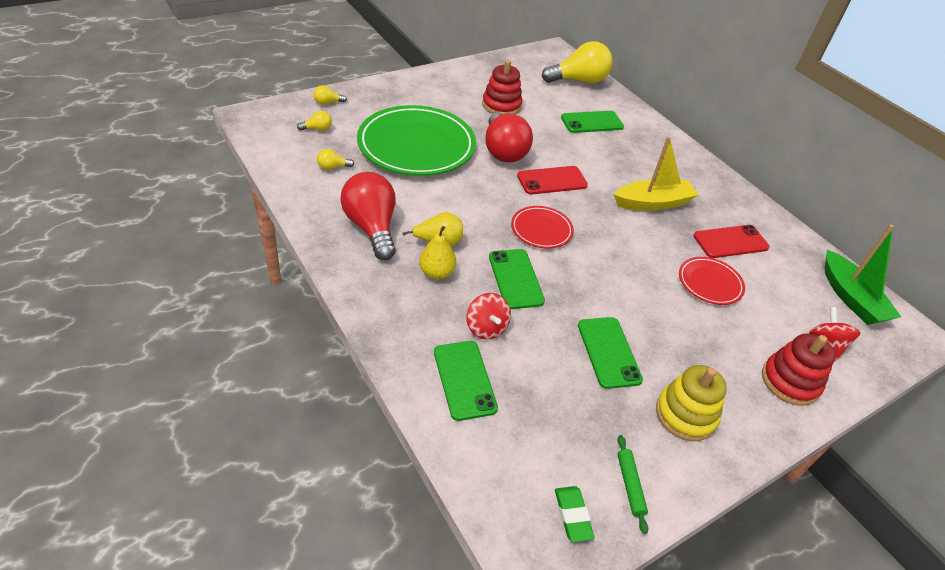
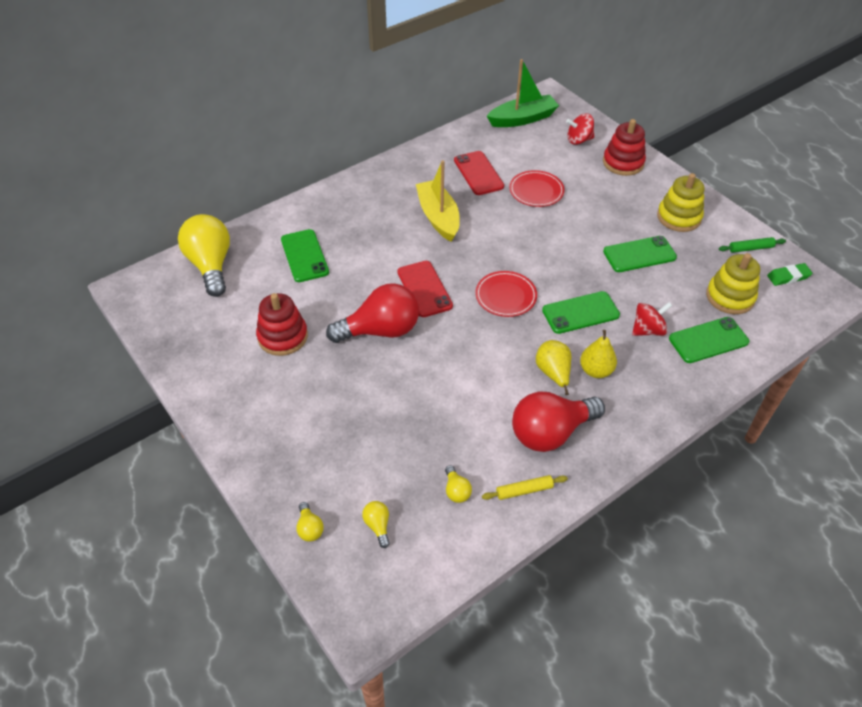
camera: 90 degrees left, 5 degrees up
green plate [357,105,476,176] -> none
none -> yellow rolling pin [482,475,568,500]
none -> yellow stacking toy [706,253,760,314]

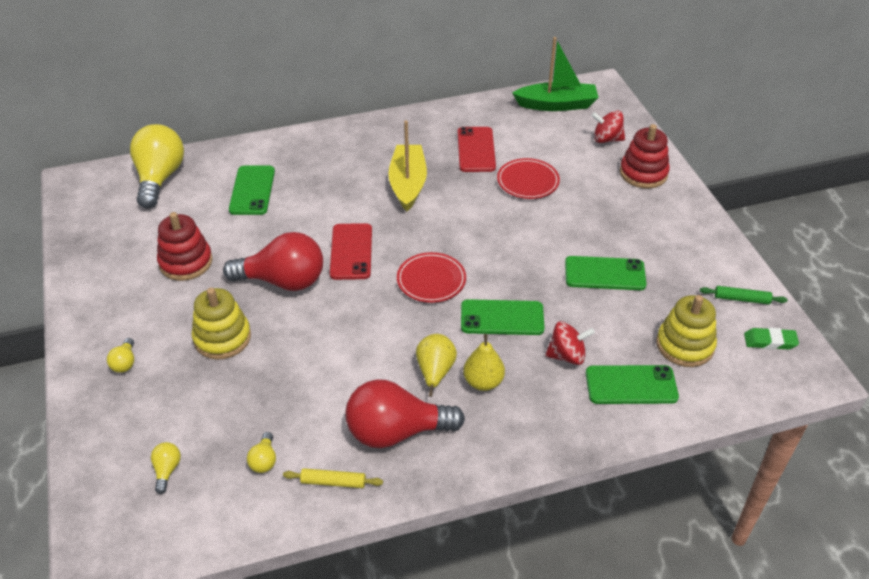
camera: 20 degrees right, 5 degrees down
yellow light bulb [296,502,324,542] -> yellow light bulb moved to [107,338,134,373]
yellow stacking toy [657,173,704,232] -> yellow stacking toy moved to [191,288,251,360]

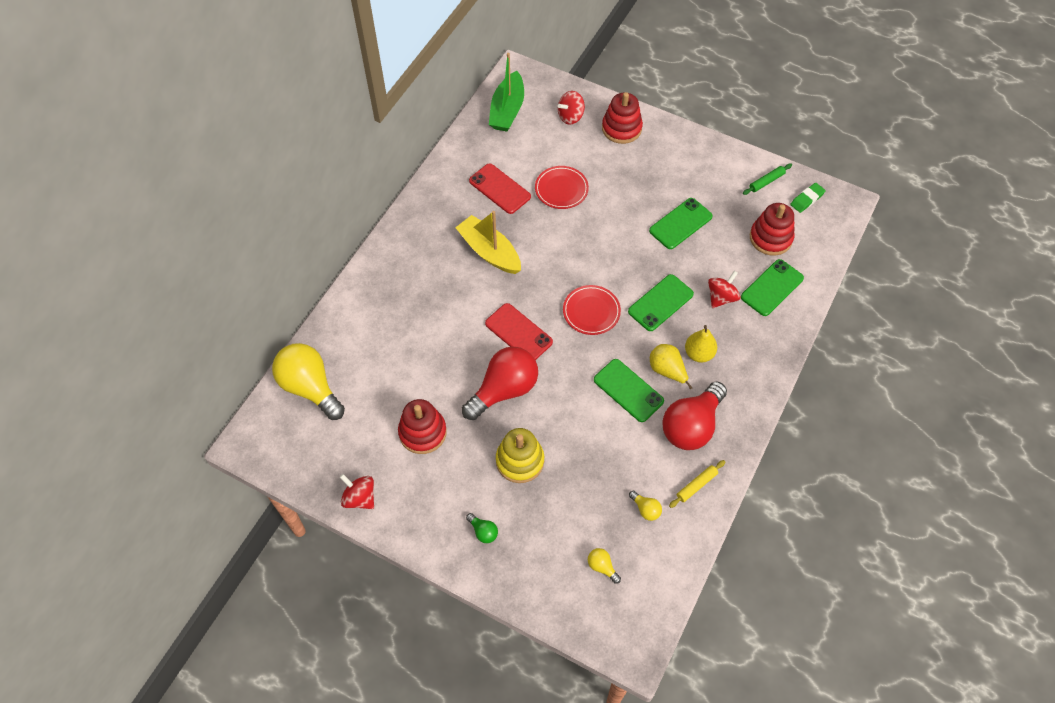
camera: 45 degrees left, 15 degrees up
yellow light bulb [107,338,134,373] -> green light bulb [466,513,498,543]
green phone [229,166,275,215] -> green phone moved to [594,359,664,422]
green boat [512,37,599,111] -> green boat turned 150 degrees clockwise [489,53,524,131]
yellow stacking toy [656,295,717,367] -> red stacking toy [750,203,794,256]
none -> red spinning top [340,474,374,509]

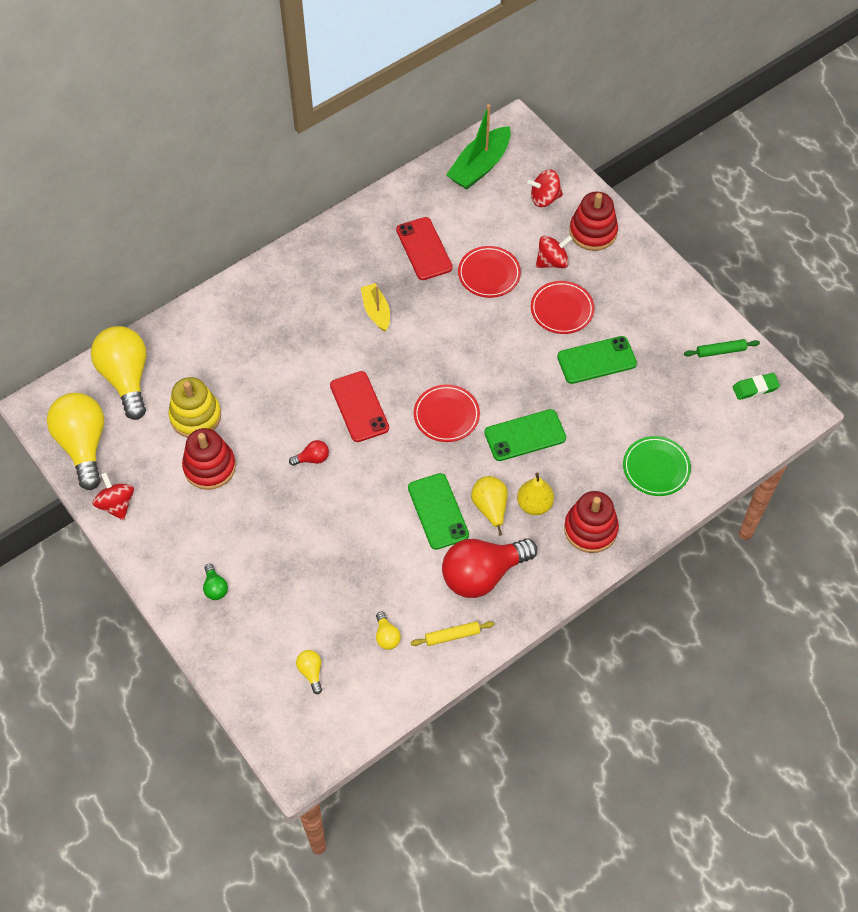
camera: 25 degrees right, 0 degrees up
yellow boat [455,211,521,274] -> yellow boat [361,283,390,332], size x0.61
red light bulb [462,346,538,420] -> red light bulb [289,440,329,466], size x0.42
yellow stacking toy [496,428,544,483] -> yellow stacking toy moved to [168,377,221,438]
red spinning top [708,271,741,308] -> red spinning top moved to [536,235,573,268]
green phone [741,259,804,316] -> green plate [623,436,691,496]
red stacking toy [750,203,794,256] -> red stacking toy moved to [564,491,619,553]
none -> yellow light bulb [47,393,104,490]
none -> red plate [531,281,594,334]

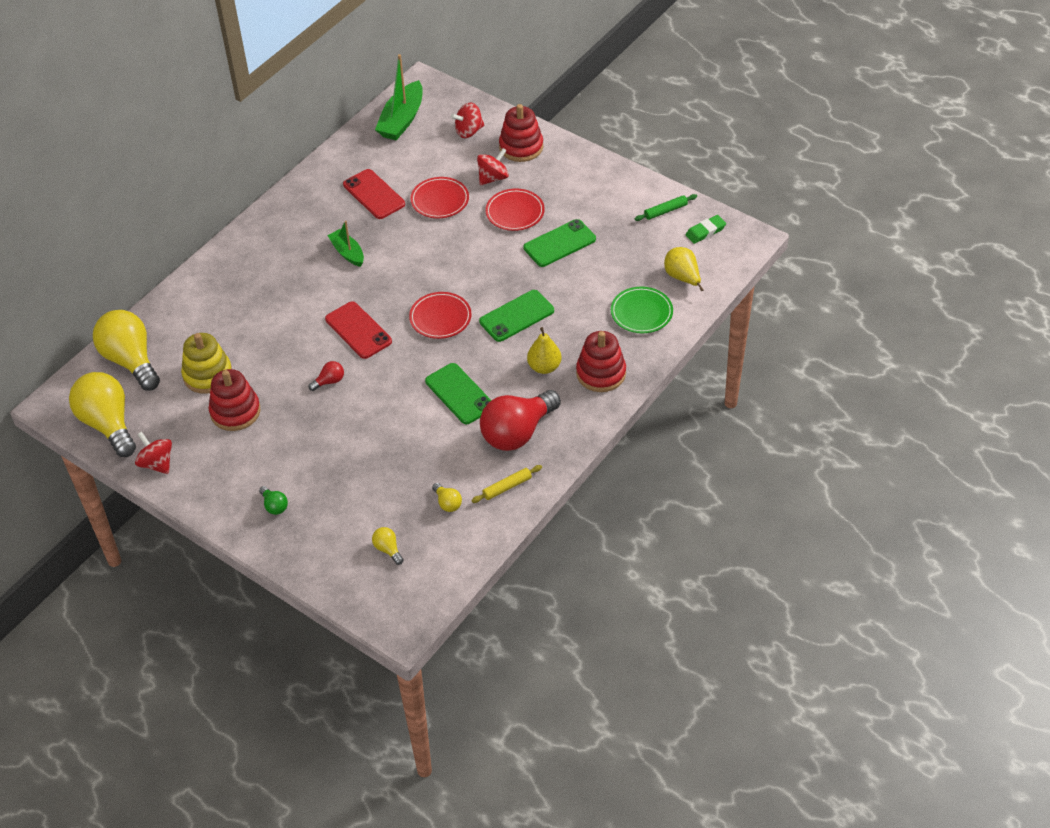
camera: 15 degrees left, 10 degrees down
yellow boat [361,283,390,332] -> green boat [327,221,364,267]
yellow pear [471,476,508,536] -> yellow pear moved to [664,247,703,291]

